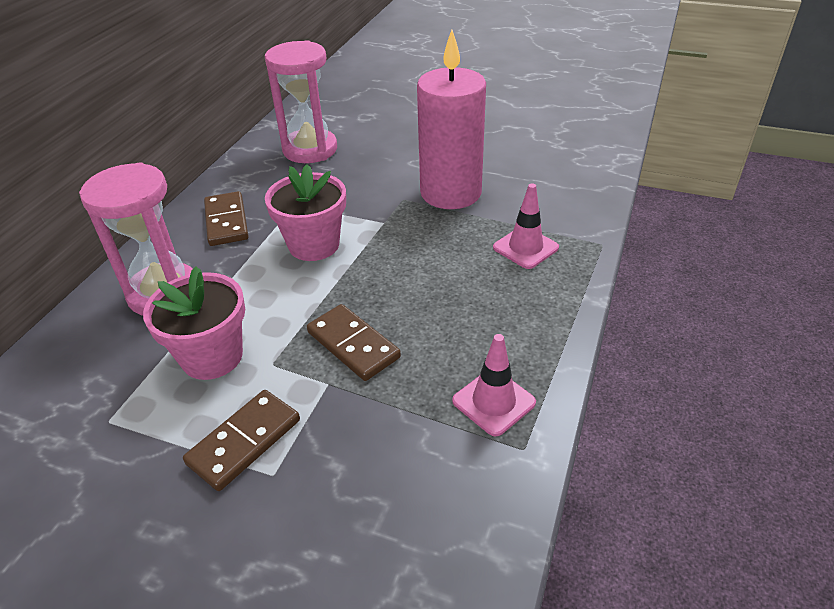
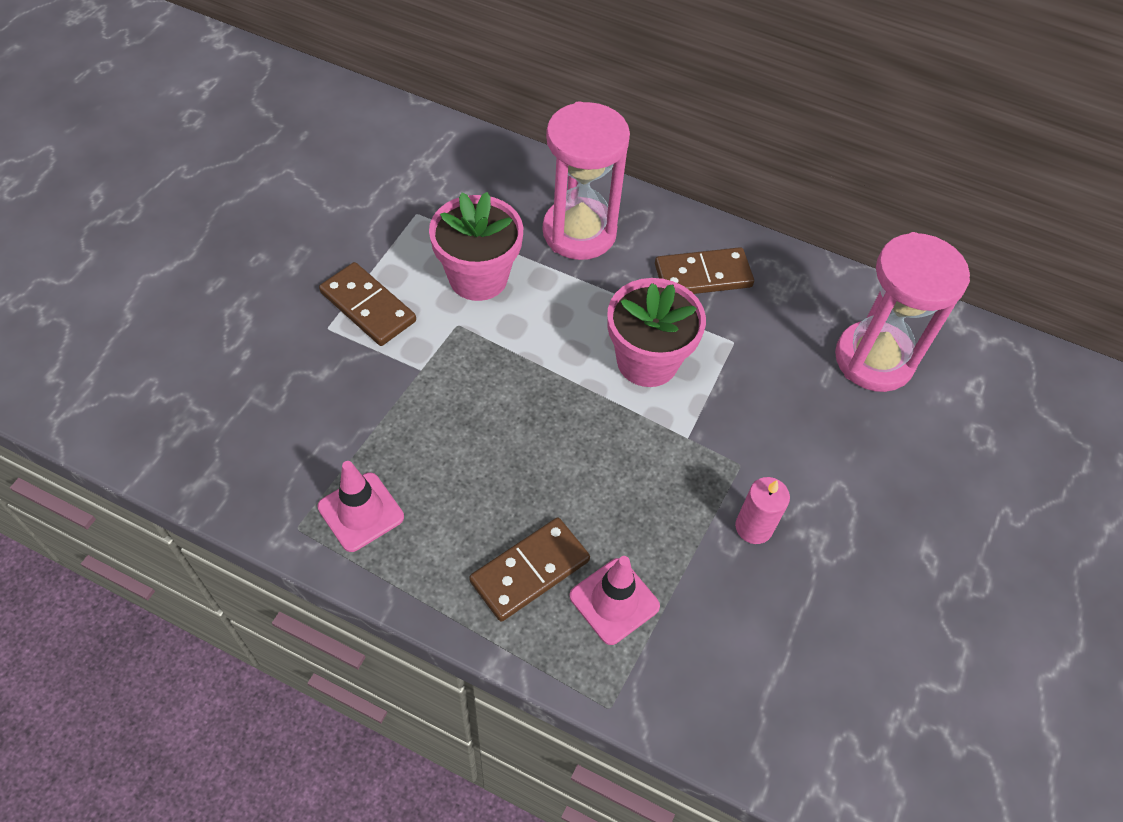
camera: 90 degrees right, 15 degrees up
brown domino [307,304,401,381] -> brown domino moved to [469,517,590,622]
pink candle [417,30,486,209] -> pink candle [735,477,790,544], size x0.42

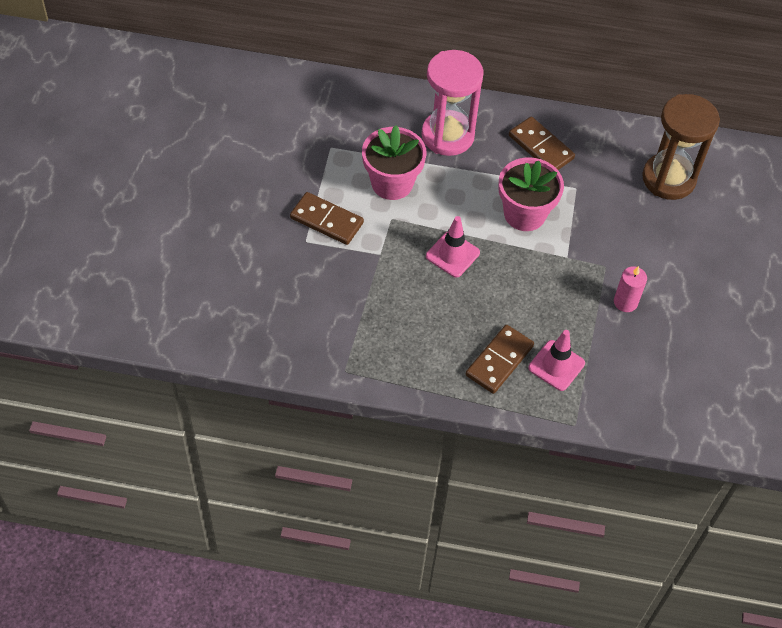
camera: 15 degrees left, 0 degrees up
pink traffic cone [318,461,404,552] -> pink traffic cone moved to [426,216,480,278]
brown domino [655,247,754,294] -> brown domino turned 75 degrees clockwise [509,117,575,170]
pink hourglass [835,232,970,392] -> brown hourglass [642,94,720,200]

